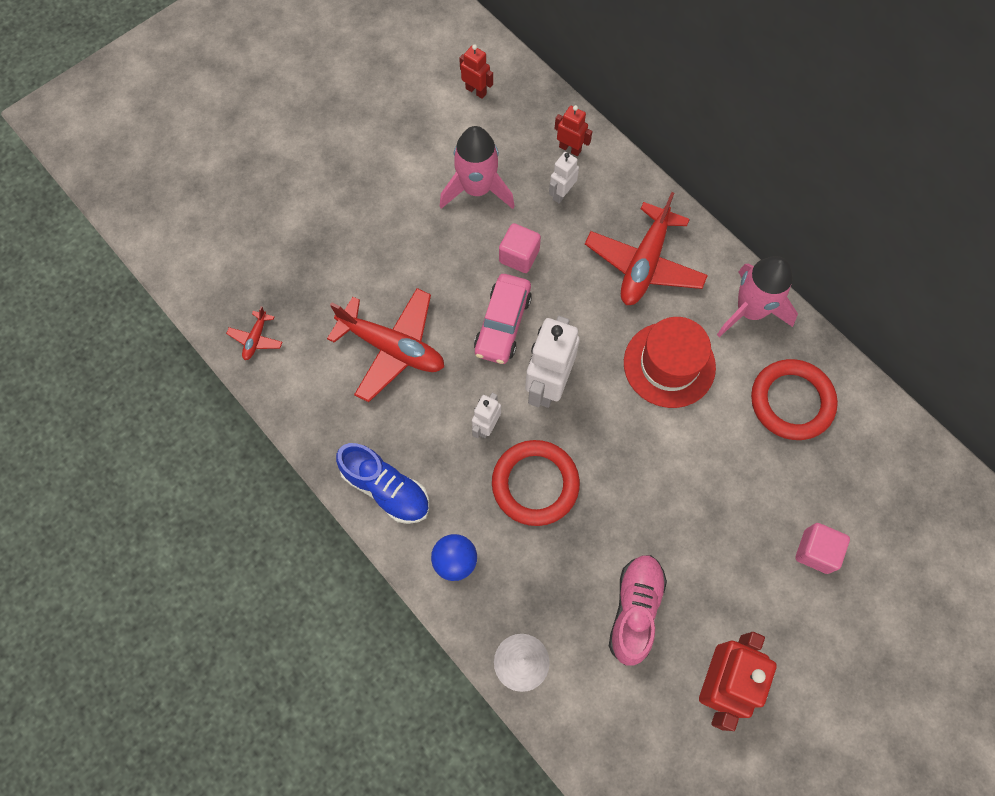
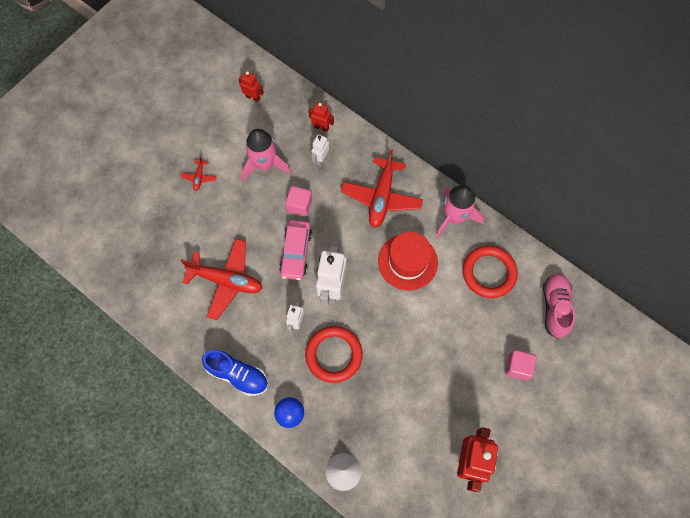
camera: 10 degrees left, 0 degrees up
red plane [226,306,283,360] -> red plane moved to [180,156,217,191]
pink shoe [609,555,667,666] -> pink shoe moved to [543,273,575,339]

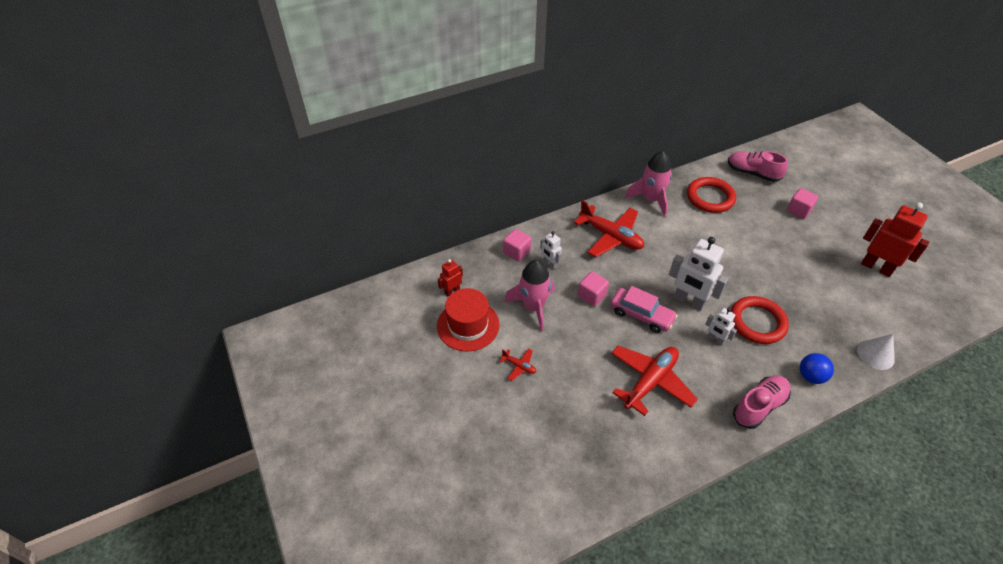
camera: 65 degrees left, 20 degrees down
blue shoe [202,350,268,396] -> pink shoe [733,375,791,429]
red robot [308,102,334,132] -> pink cube [503,229,531,262]
red hat [378,232,438,291] -> red hat moved to [437,288,500,351]

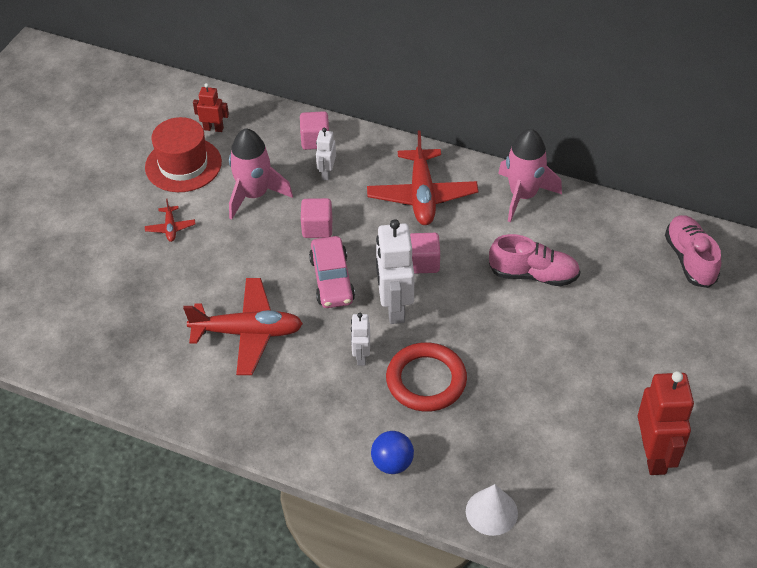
camera: 50 degrees right, 0 degrees up
red ring [687,177,736,213] -> none
pink shoe [733,375,791,429] -> pink shoe moved to [489,234,580,287]
pink cube [787,188,818,219] -> pink cube moved to [410,233,440,274]

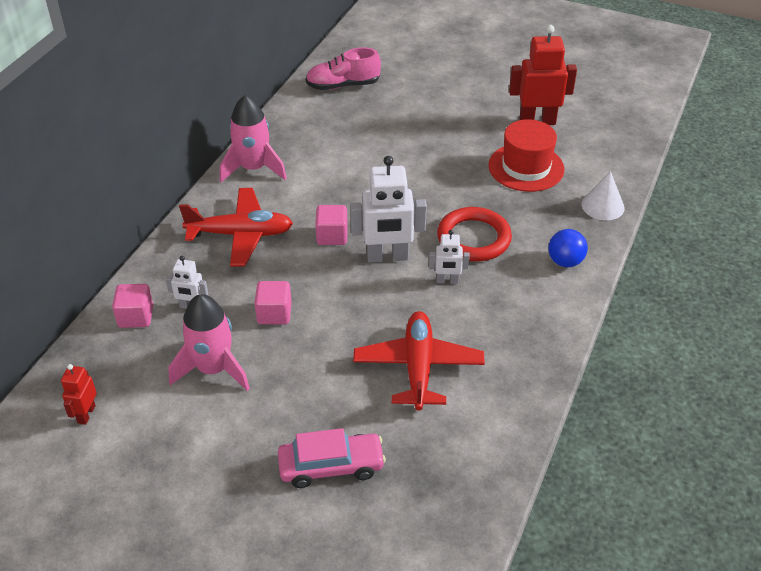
camera: 90 degrees left, 5 degrees down
red hat [145,117,222,192] -> red hat moved to [488,119,565,192]
red plane [145,199,195,242] -> none
pink car [309,236,355,308] -> pink car moved to [278,428,386,488]
pink shoe [489,234,580,287] -> none

